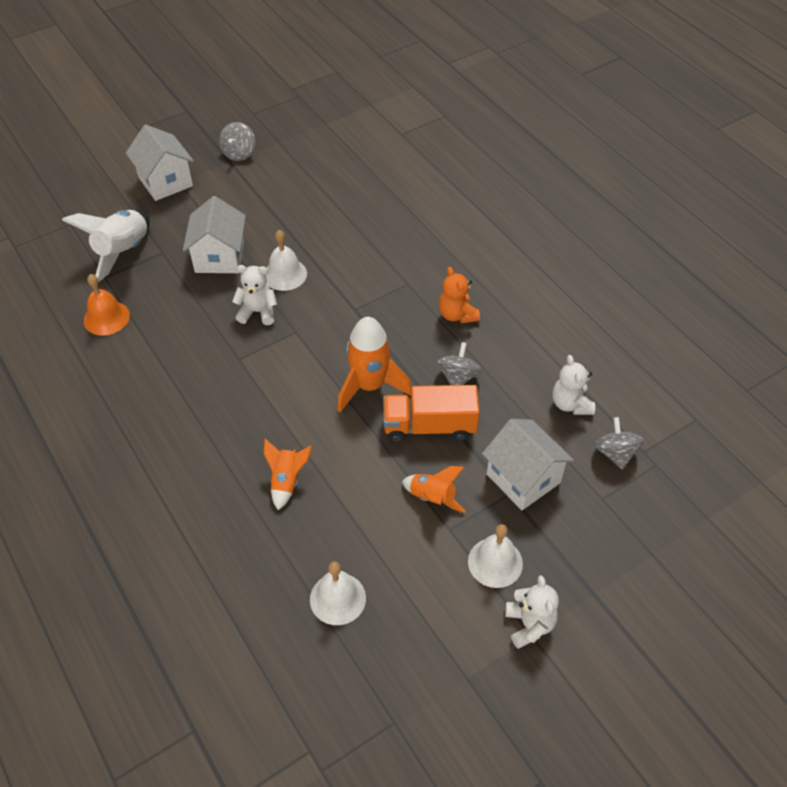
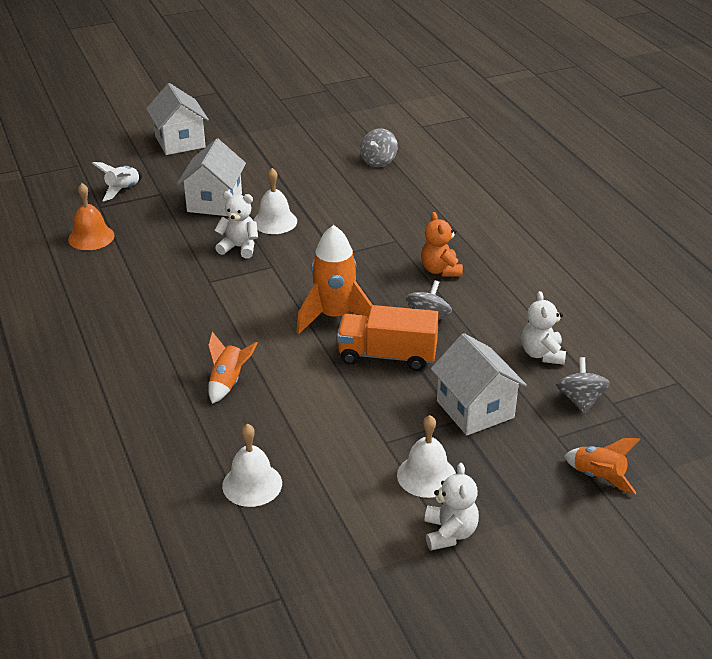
camera: 10 degrees right, 15 degrees down
white rocket [62,210,150,282] -> white rocket [92,162,142,201], size x0.58
grey spinning top [219,122,255,161] -> grey spinning top moved to [360,128,398,167]
orange rocket [402,466,466,513] -> orange rocket moved to [564,438,640,494]

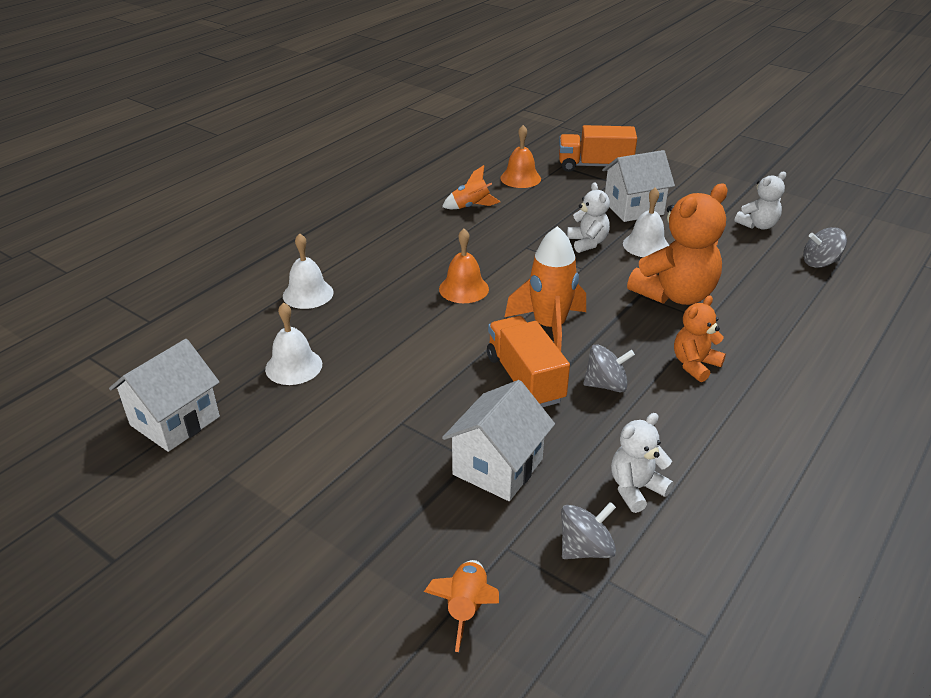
camera: 60 degrees right, 0 degrees up
white rocket [92,162,142,201] -> orange truck [559,125,637,172]
white house [146,83,209,155] -> white house moved to [109,339,220,452]
orange rocket [208,332,258,404] -> orange rocket moved to [442,165,500,209]
white bell [397,415,456,498] -> white bell moved to [283,233,334,309]
white teddy bear [425,463,479,550] -> white teddy bear moved to [735,172,786,229]
none -> orange bell [439,229,489,303]
none -> orange teddy bear [627,184,727,305]

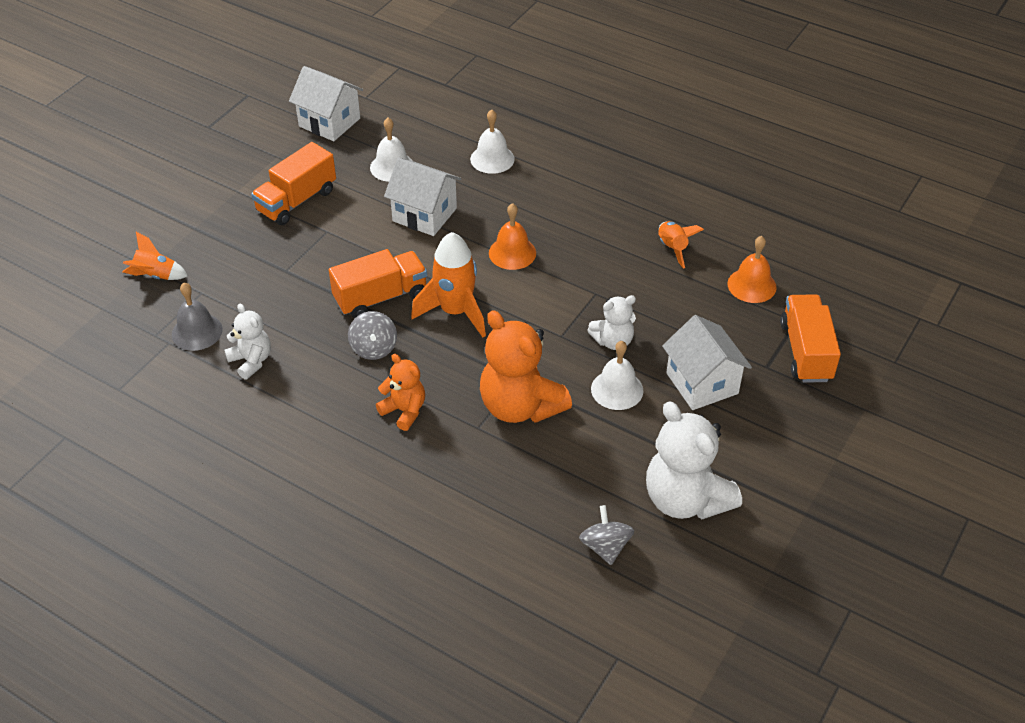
camera: 85 degrees right, 10 degrees up
white house [442,380,555,501] -> white house moved to [384,158,461,236]
grey spinning top [561,502,616,559] -> grey bell [172,282,223,351]
white teddy bear [735,172,786,229] -> white teddy bear [646,401,742,519], size x1.82
none -> orange truck [251,142,336,225]

